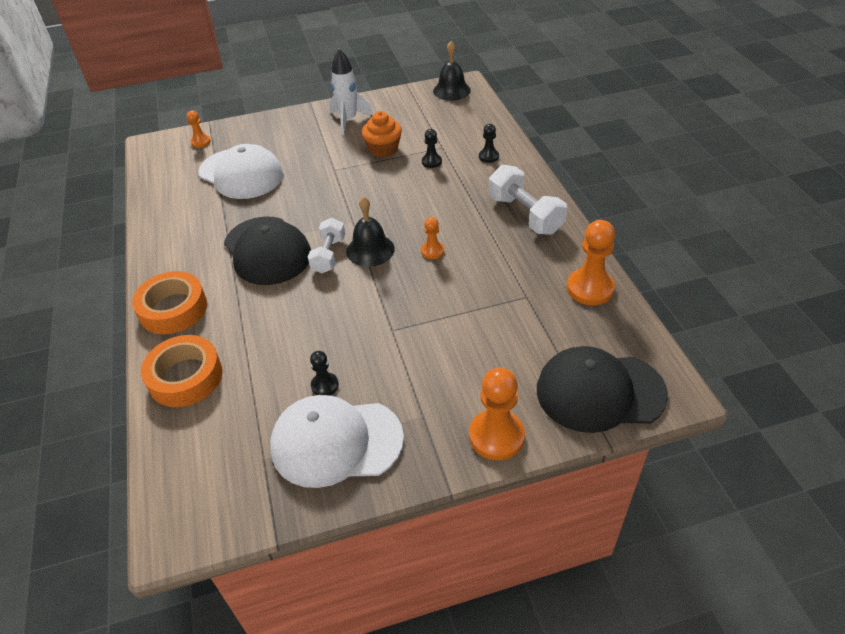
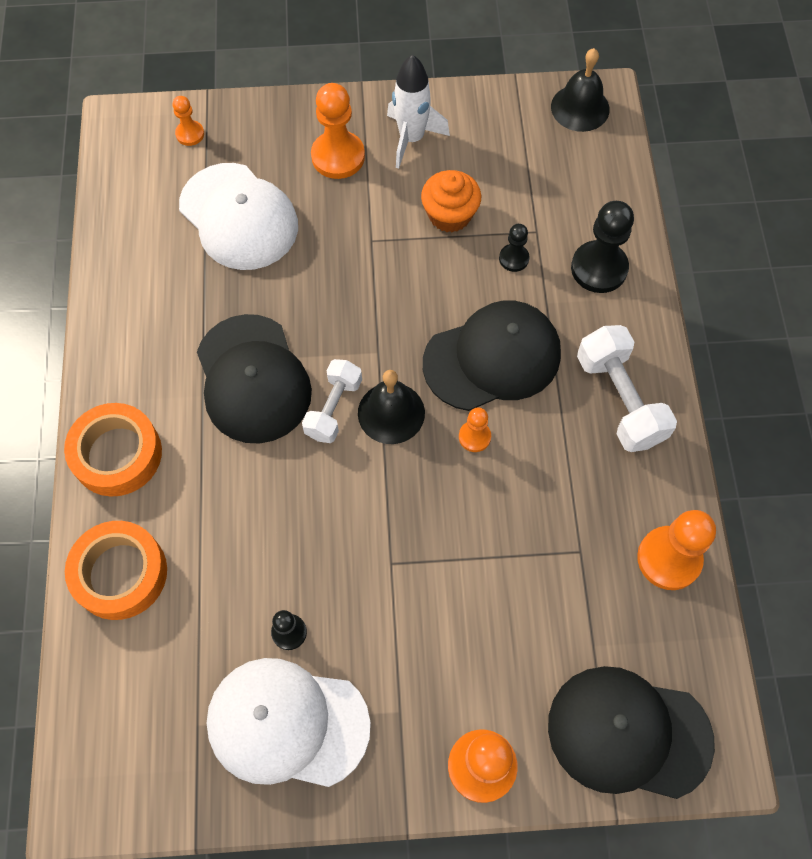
camera: 10 degrees right, 20 degrees up
black pawn [479,124,499,163] -> black pawn [571,201,634,293], size x1.87
none -> orange pawn [311,83,365,179]
none -> black cap [423,301,561,411]

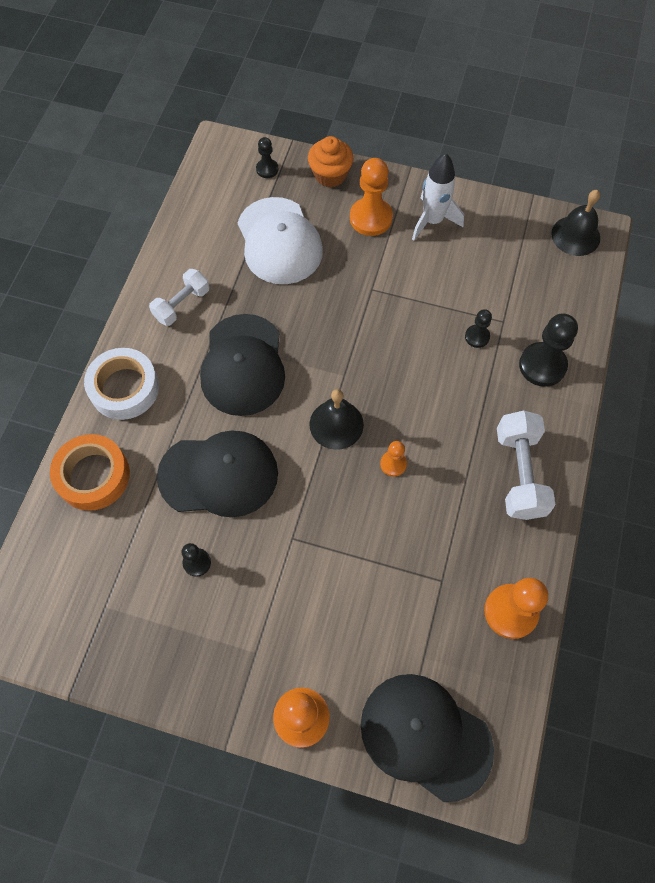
camera: 20 degrees right, 0 degrees up
orange tape [64,403,162,497] -> white tape [84,348,159,420]
orange pawn [173,96,204,146] -> black pawn [256,137,278,178]
white cap [206,658,371,787] -> none
white dumbbell [302,359,362,443] -> white dumbbell moved to [149,269,210,326]
orange cupcake [421,170,481,233] -> orange cupcake moved to [308,136,353,187]
black cap [423,301,561,411] -> black cap moved to [157,431,278,517]

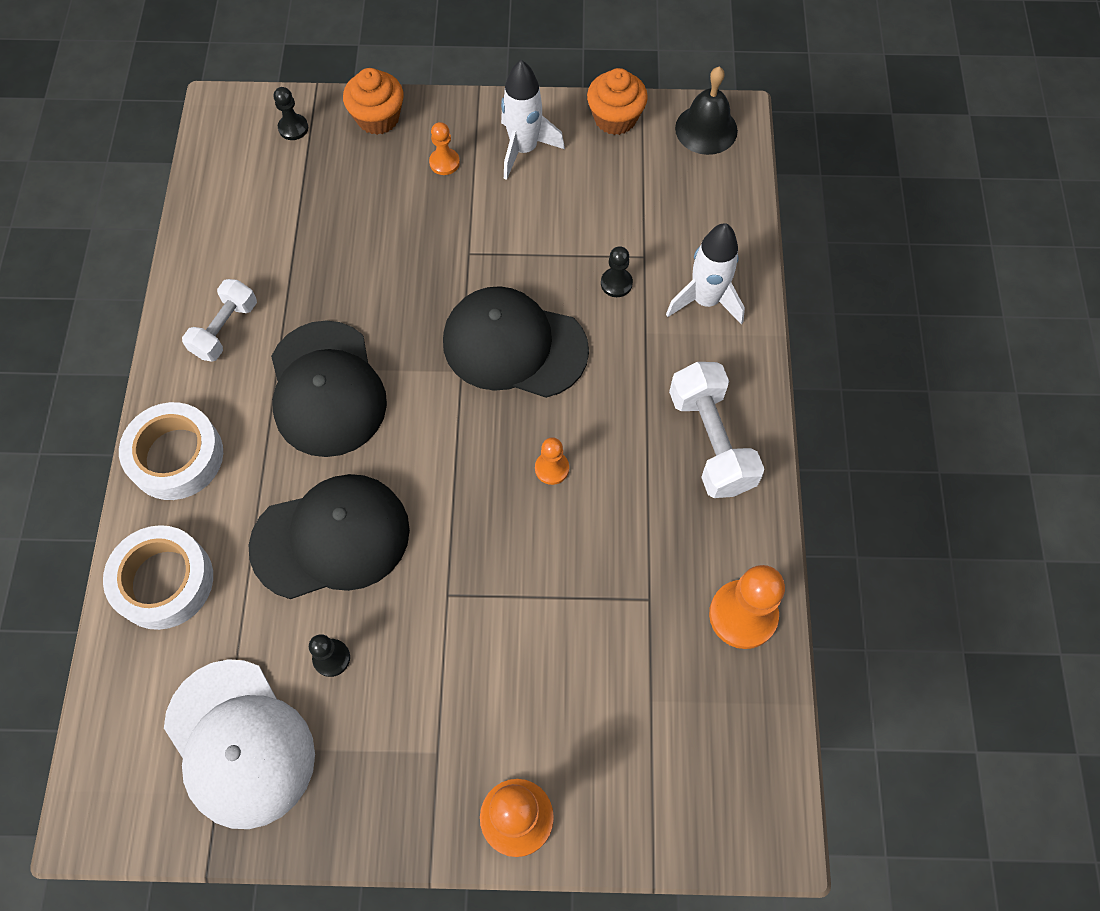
camera: 15 degrees left, 0 degrees up
orange tape [50,434,130,511] -> white tape [103,525,213,630]
white cap [237,197,323,284] -> white cap moved to [164,659,315,829]
black bell [309,389,364,450] -> none
orange pawn [350,158,393,236] -> orange pawn [429,122,460,175], size x0.54
black cap [361,674,494,802] -> black cap moved to [443,286,589,398]
black pawn [519,313,578,387] -> white rocket [666,223,745,324]
none -> orange cupcake [587,68,648,135]

